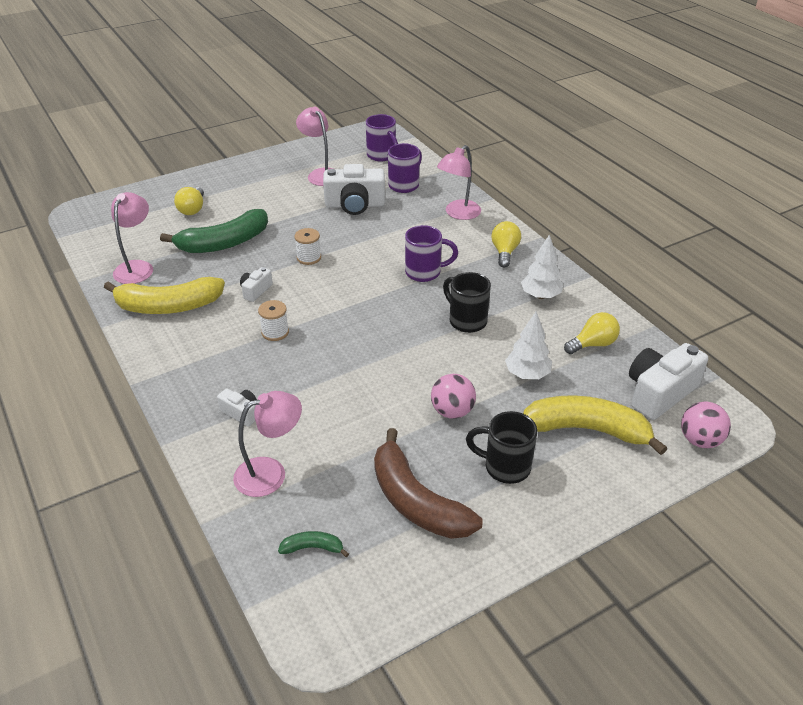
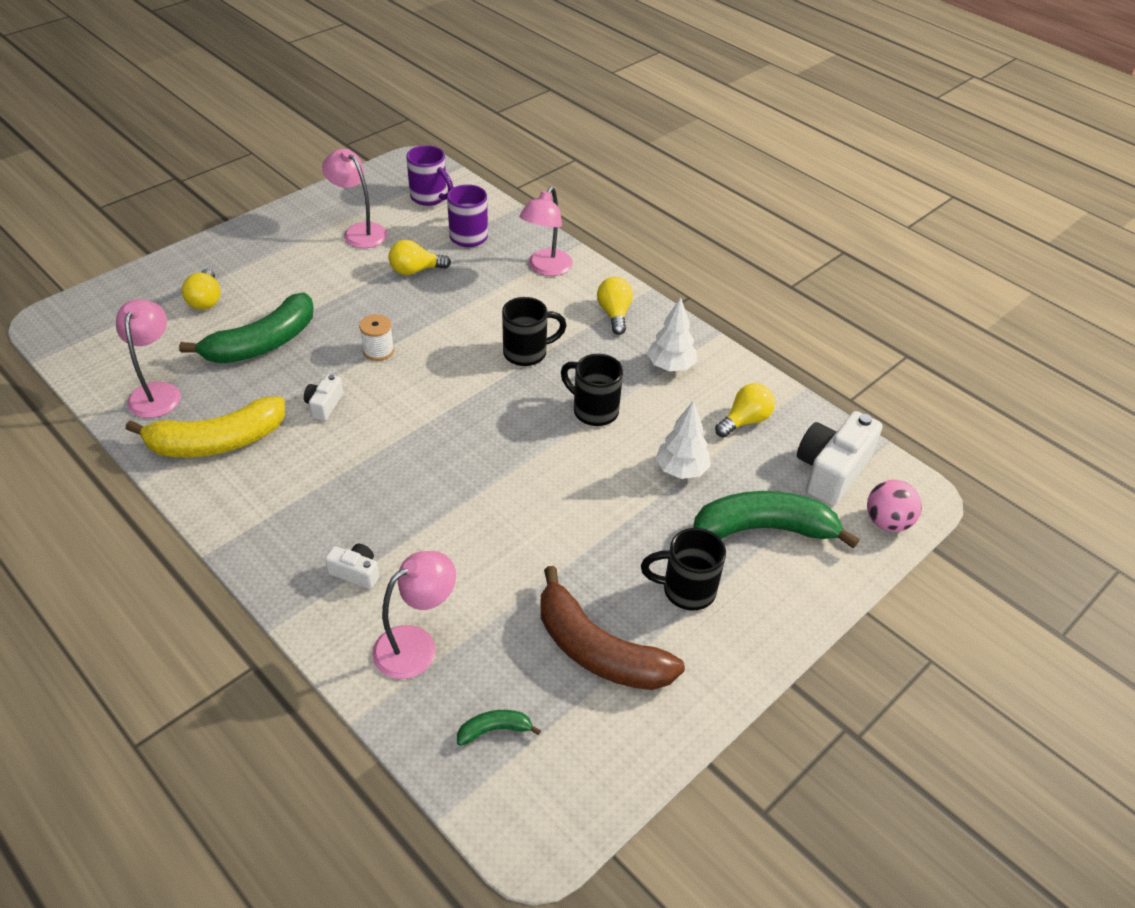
camera: 15 degrees left, 5 degrees up
white spool [258,300,289,341] -> none
white camera [323,164,385,215] -> yellow light bulb [389,240,451,275]
purple mug [405,225,458,282] -> black mug [502,297,567,366]
pink ball [431,374,476,419] -> none
yellow banana [523,395,667,455] -> green banana [693,491,859,549]

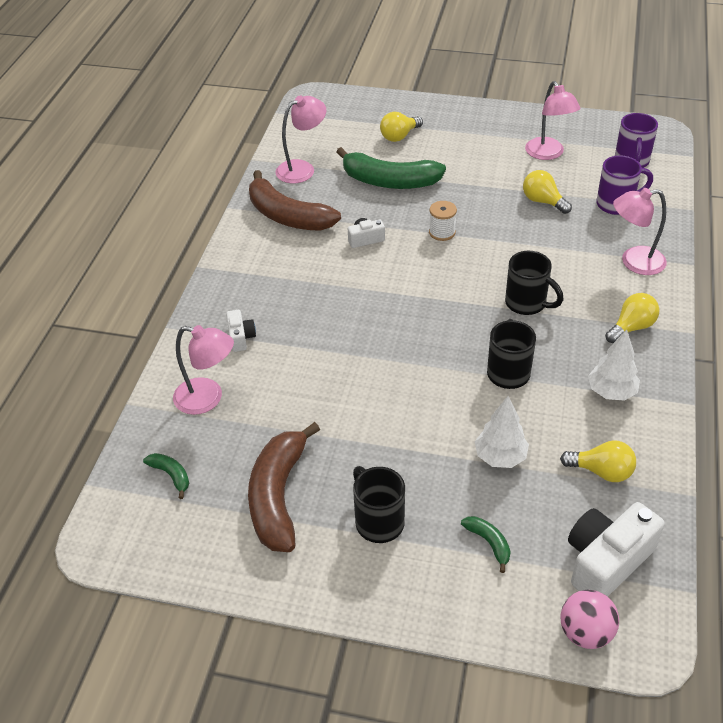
camera: 60 degrees right, 0 degrees up
yellow banana [125,396,285,457] -> brown banana [249,170,341,231]
pink lamp [322,149,387,248] -> pink lamp turned 150 degrees clockwise [525,81,581,160]
green banana [693,491,859,549] -> green banana [461,516,511,573], size x0.44
white camera [797,411,883,506] -> white camera turned 45 degrees counterclockwise [568,502,665,597]

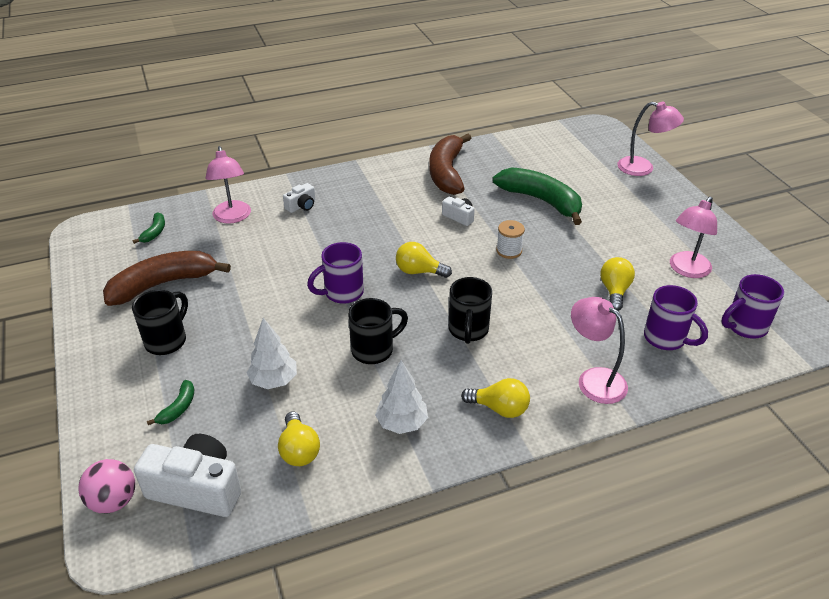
camera: 55 degrees right, 5 degrees down
pink lamp [275,96,327,183] -> pink lamp moved to [617,102,684,176]
green banana [336,147,446,189] -> green banana turned 150 degrees clockwise [492,167,582,225]
yellow light bulb [380,112,423,142] -> yellow light bulb moved to [396,242,452,278]
none -> purple mug [307,242,364,304]

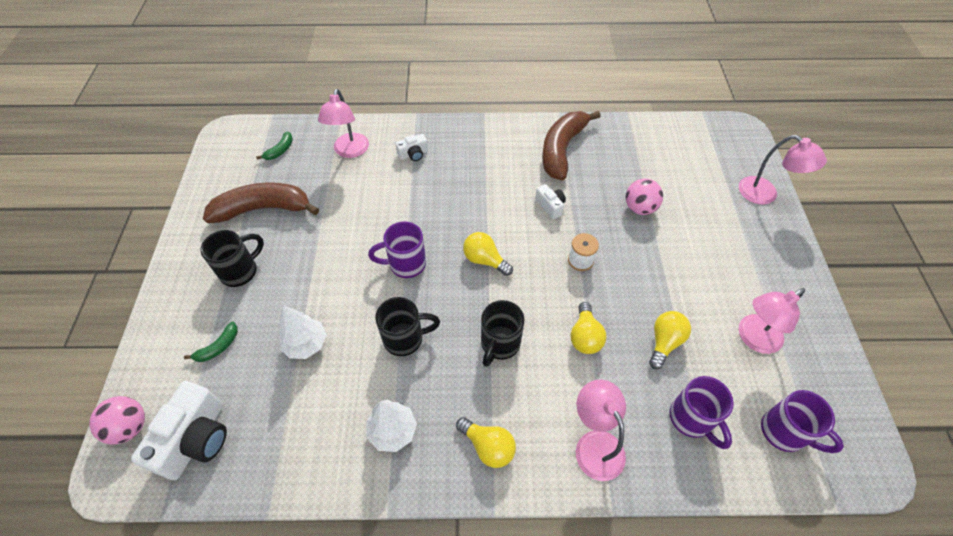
camera: 20 degrees right, 15 degrees up
white camera [134,434,241,517] -> white camera turned 75 degrees clockwise [131,381,227,480]
yellow light bulb [278,411,320,466] -> yellow light bulb moved to [570,302,606,354]
green banana [492,167,582,225] -> pink ball [626,179,663,215]
purple mug [721,274,784,339] -> purple mug turned 135 degrees counterclockwise [761,390,844,453]

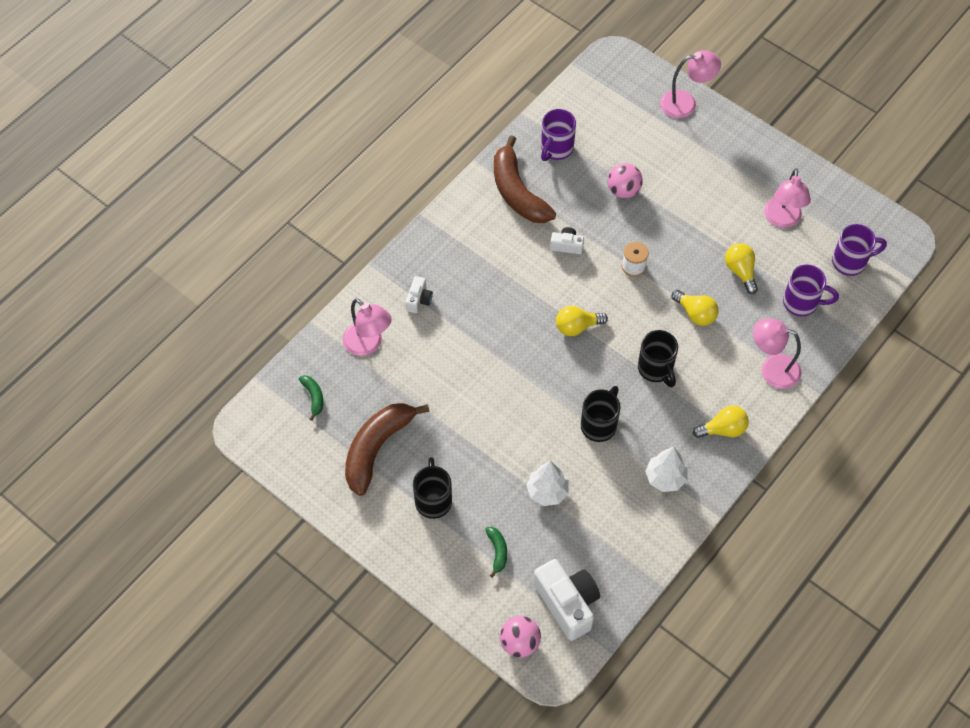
camera: 50 degrees left, 5 degrees up
purple mug [368,221,426,278] -> purple mug moved to [541,109,576,161]

